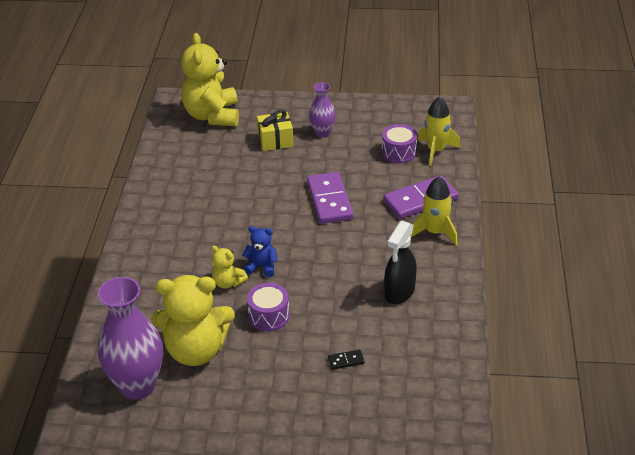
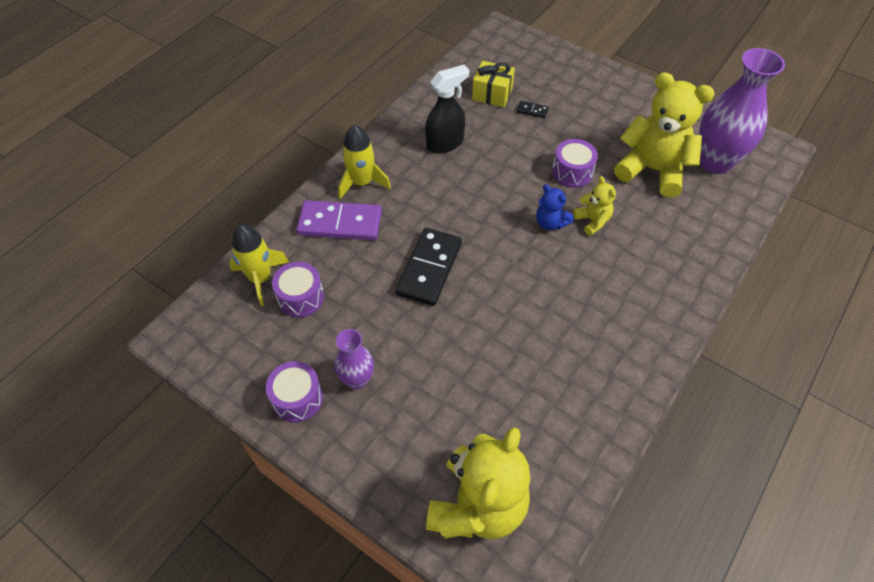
camera: 150 degrees left, 15 degrees up
yellow gift [257,110,294,151] -> yellow gift moved to [472,61,515,107]
purple domino [307,172,354,224] -> black domino [395,228,462,306]
none -> purple drum [266,361,323,422]

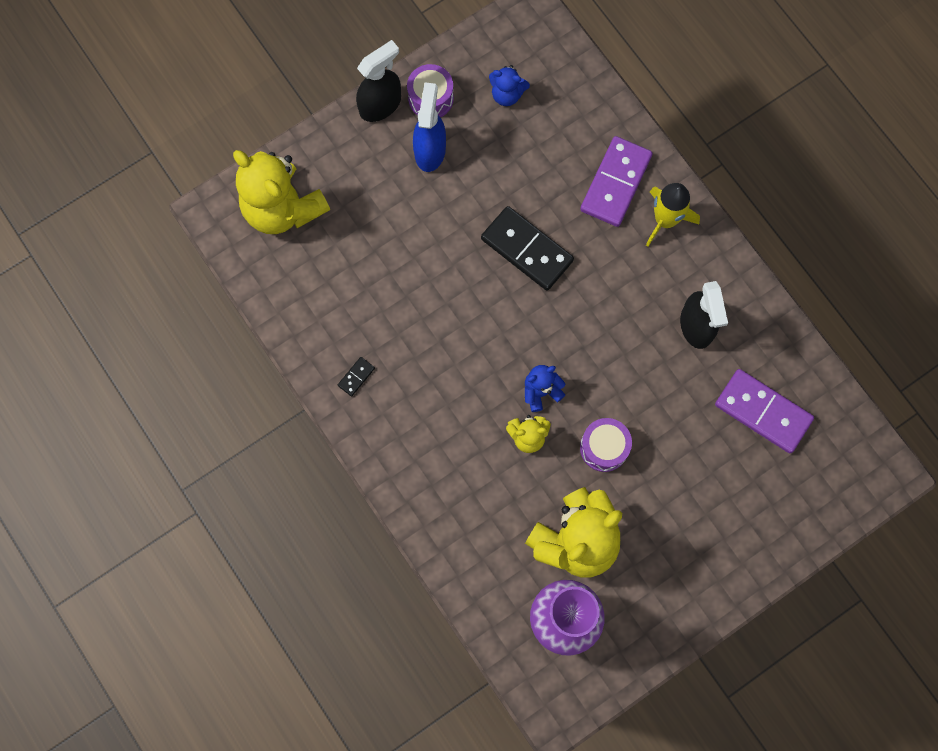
camera: 110 degrees right, 20 degrees up
yellow rocket [229,224,289,306] -> none
purple drum [272,262,324,317] -> none
purple vase [334,329,374,389] -> blue spray bottle [413,82,446,172]
yellow gift [472,61,515,107] -> purple domino [715,369,814,453]
black domino [517,101,549,118] -> black domino moved to [338,357,375,396]
none -> black spray bottle [356,40,401,122]
none -> blue teddy bear [489,65,530,106]

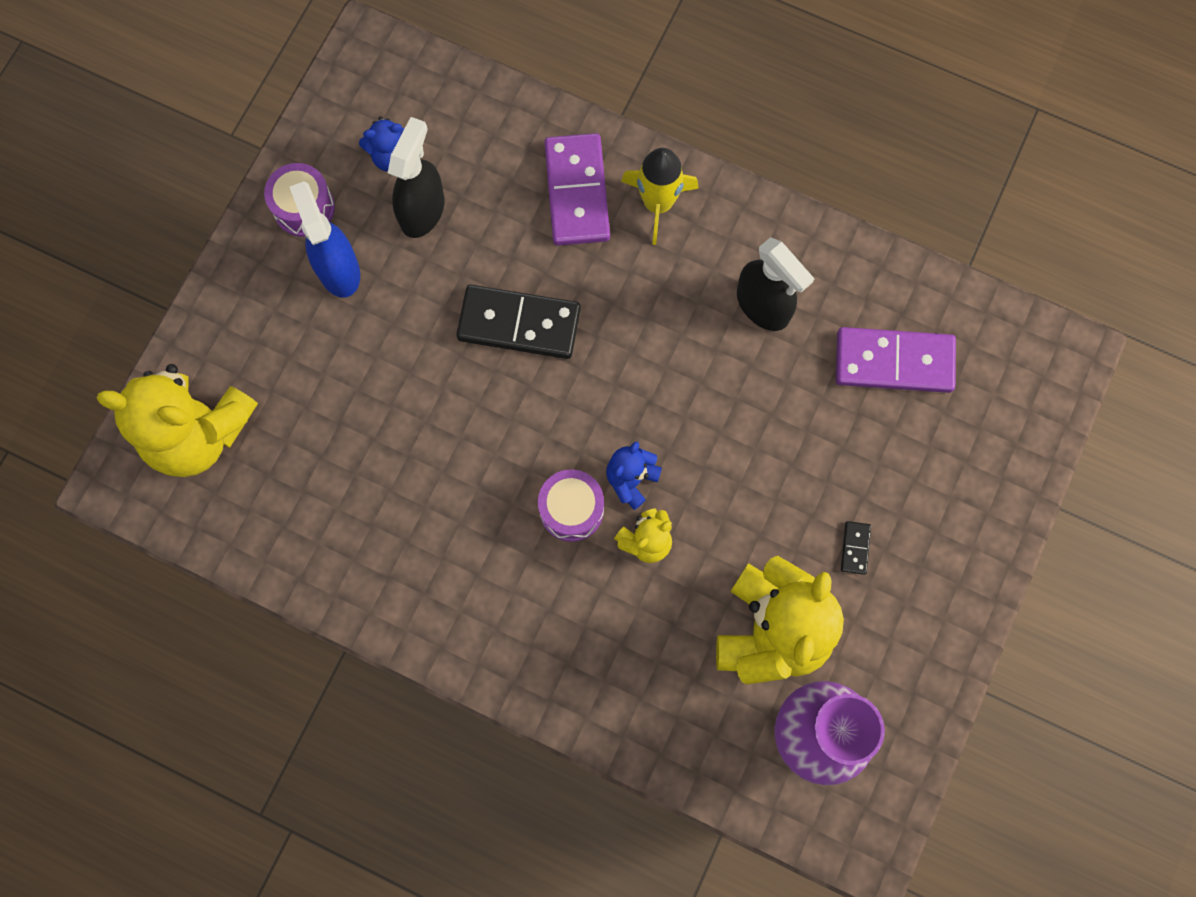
camera: 30 degrees left, 0 degrees up
black domino [338,357,375,396] -> black domino moved to [841,521,871,575]
black spray bottle [356,40,401,122] -> black spray bottle moved to [388,117,445,238]
purple drum [580,418,632,472] -> purple drum moved to [538,469,604,542]

